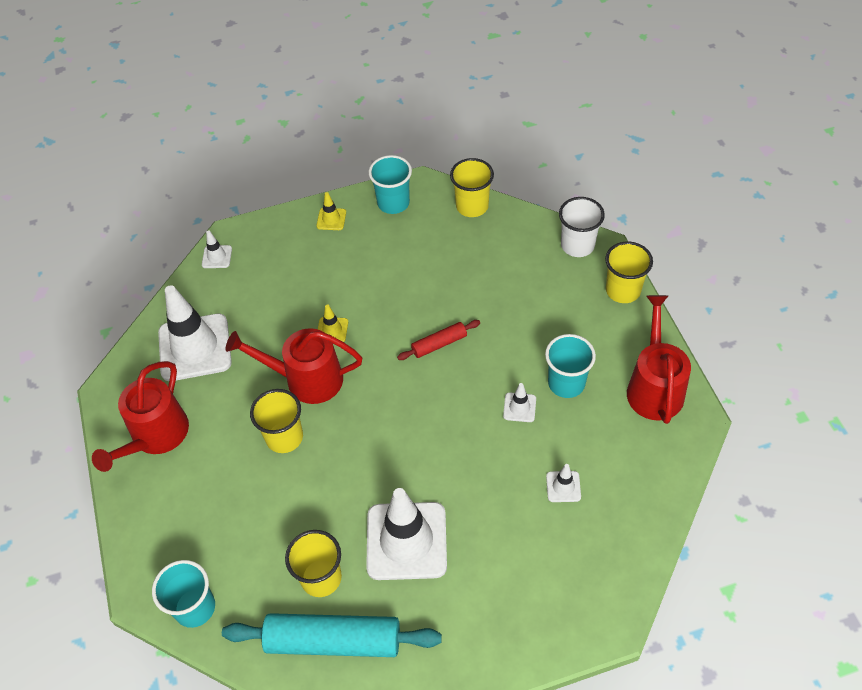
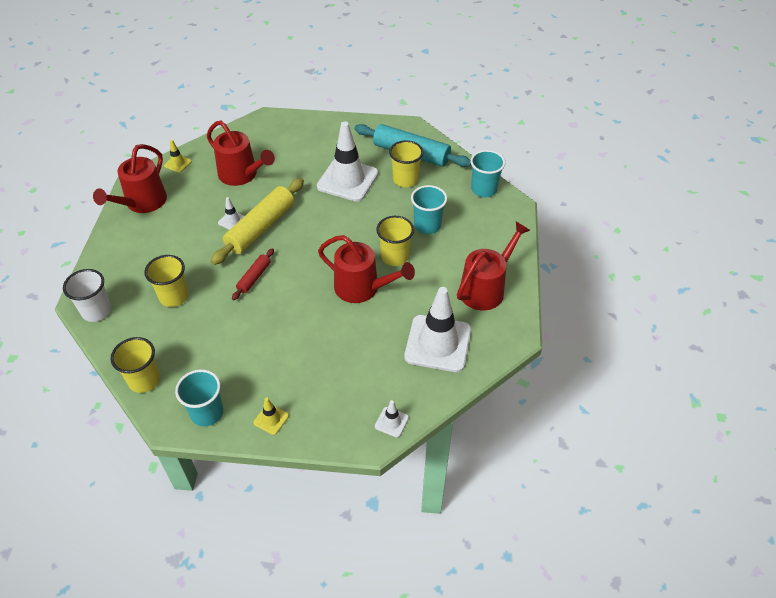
camera: 160 degrees left, 5 degrees down
yellow traffic cone [318,304,348,342] -> yellow traffic cone moved to [164,140,192,173]
red rolling pin [397,320,480,360] -> red rolling pin turned 60 degrees counterclockwise [232,248,274,300]
turquoise cup [545,334,596,398] -> turquoise cup moved to [411,185,447,234]
white traffic cone [546,464,581,502] -> red watering can [207,121,275,186]
yellow cup [605,241,653,303] -> yellow cup moved to [144,255,189,307]
none -> yellow rolling pin [211,178,304,265]

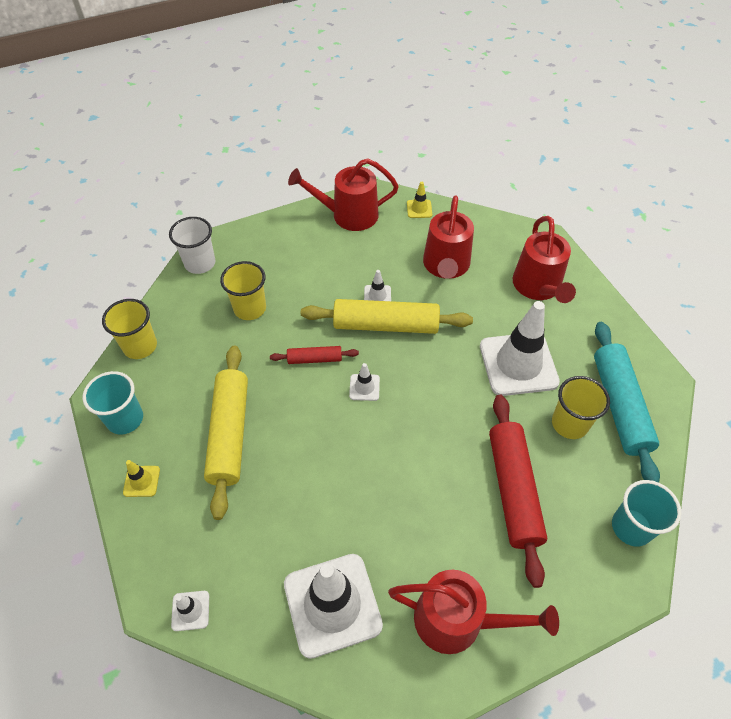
camera: 60 degrees right, 5 degrees up
red watering can [318,235,415,303] -> red watering can moved to [513,216,576,303]
yellow cup [376,216,414,266] -> none
turquoise cup [411,185,447,234] -> red rolling pin [489,395,547,588]
none -> yellow rolling pin [204,345,248,520]
none -> white traffic cone [349,363,380,401]

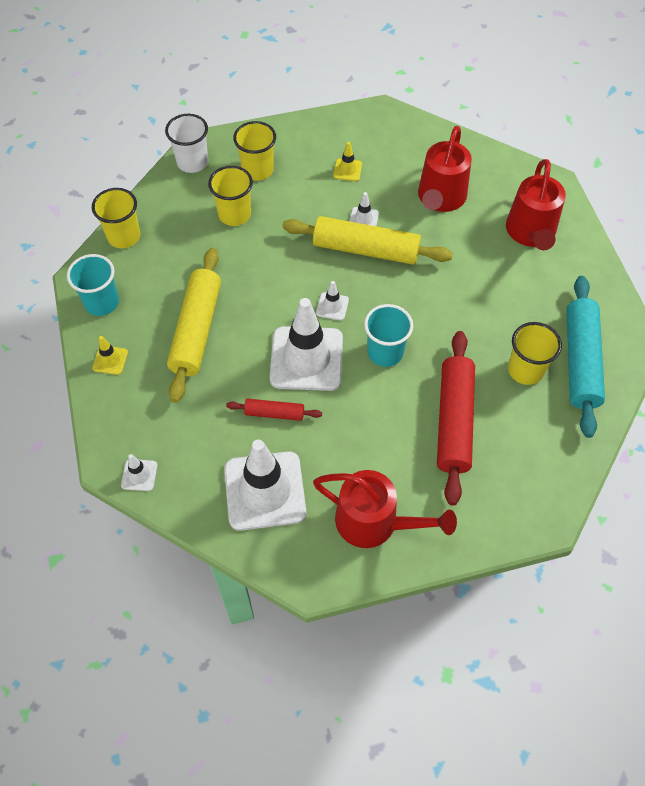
camera: 10 degrees right, 5 degrees up
red rolling pin [270,346,359,364] -> red rolling pin moved to [226,399,322,421]
red watering can [288,158,399,231] -> none
yellow traffic cone [407,182,432,218] -> yellow traffic cone moved to [333,142,362,181]
white traffic cone [480,301,560,396] -> white traffic cone moved to [270,298,343,391]
turquoise cup [612,480,682,547] -> turquoise cup moved to [364,304,413,367]
none -> yellow cup [233,121,276,181]

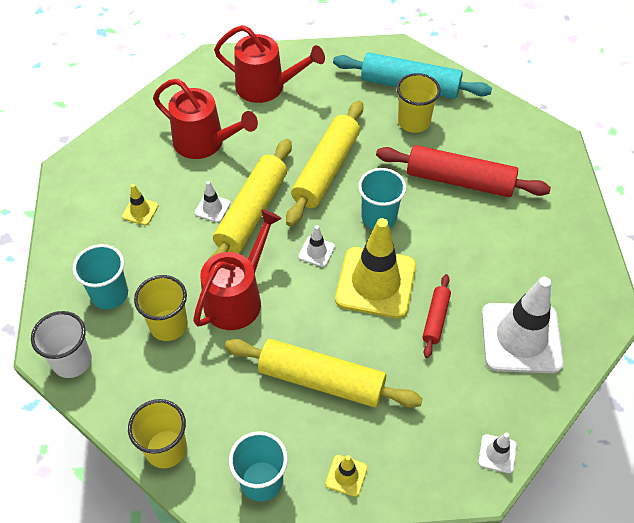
camera: 80 degrees left, 5 degrees down
yellow cup [233,121,276,181] -> turquoise cup [73,244,128,309]
white traffic cone [270,298,343,391] -> yellow traffic cone [335,218,416,319]
red watering can [313,470,457,548] -> red watering can moved to [193,209,282,330]
none -> yellow rolling pin [286,101,363,227]

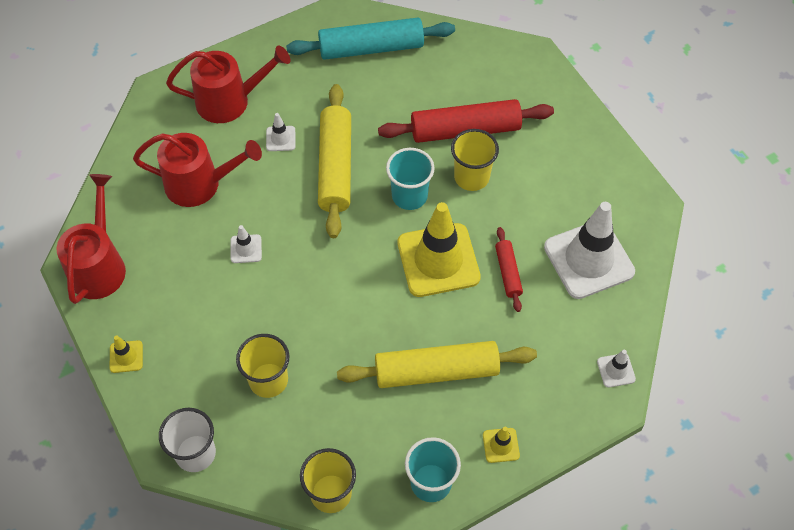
camera: 25 degrees left, 5 degrees up
turquoise cup [73,244,128,309] -> none
yellow traffic cone [122,184,158,225] -> yellow traffic cone moved to [110,336,143,373]
red watering can [193,209,282,330] -> red watering can moved to [57,174,126,304]
yellow rolling pin [209,139,292,258] -> none
white traffic cone [298,225,335,267] -> white traffic cone moved to [266,113,295,151]
yellow cup [397,73,441,133] -> yellow cup moved to [451,129,499,191]

